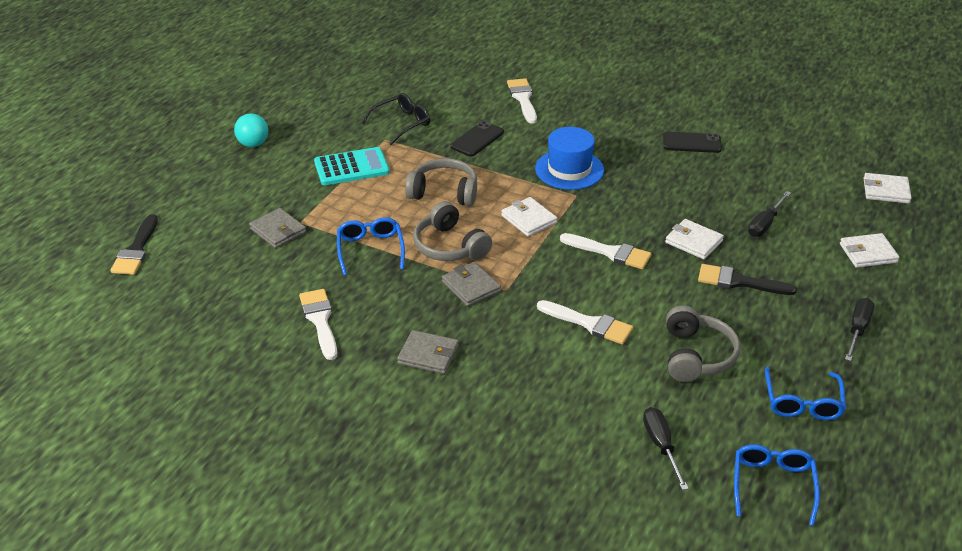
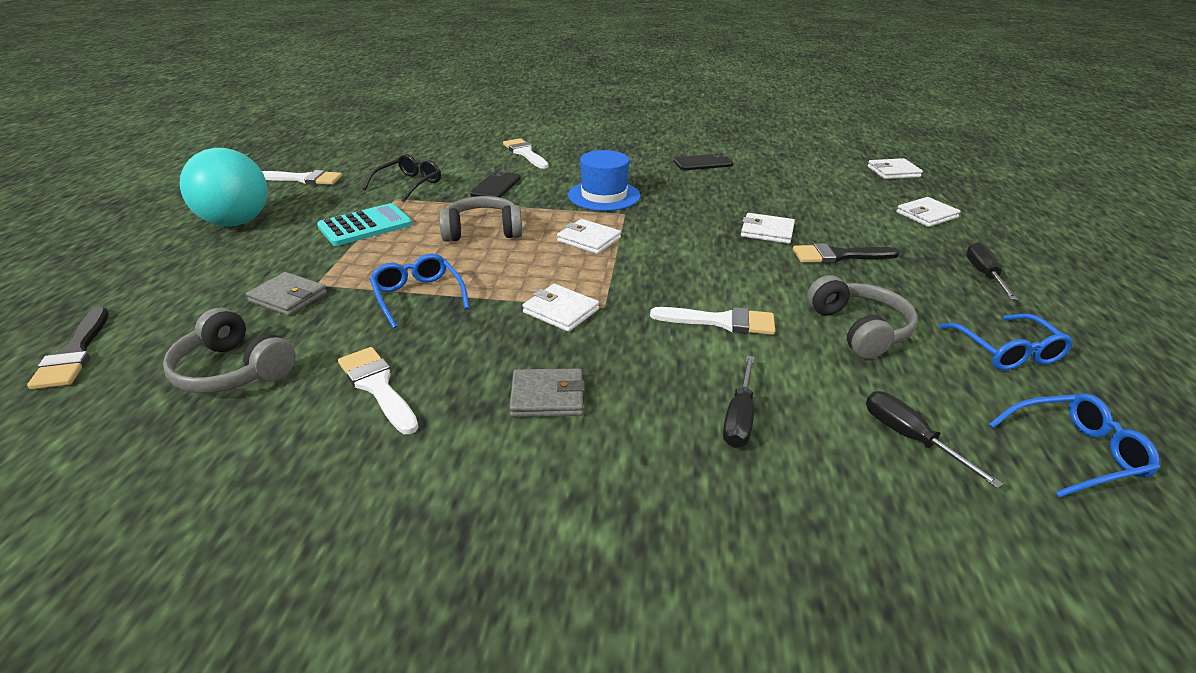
camera: 20 degrees left, 5 degrees down
turquoise ball [234,113,268,147] -> turquoise ball [180,148,268,226], size x1.88
grey headphones [413,201,492,261] -> grey headphones moved to [163,308,296,393]
grey wallet [442,262,501,306] -> white wallet [522,284,599,332]
white brush [560,233,651,269] -> white brush moved to [262,170,342,185]
blue glasses [734,445,820,526] -> blue glasses turned 90 degrees clockwise [988,393,1160,497]
black screwdriver [748,191,791,237] -> black screwdriver moved to [723,355,755,448]

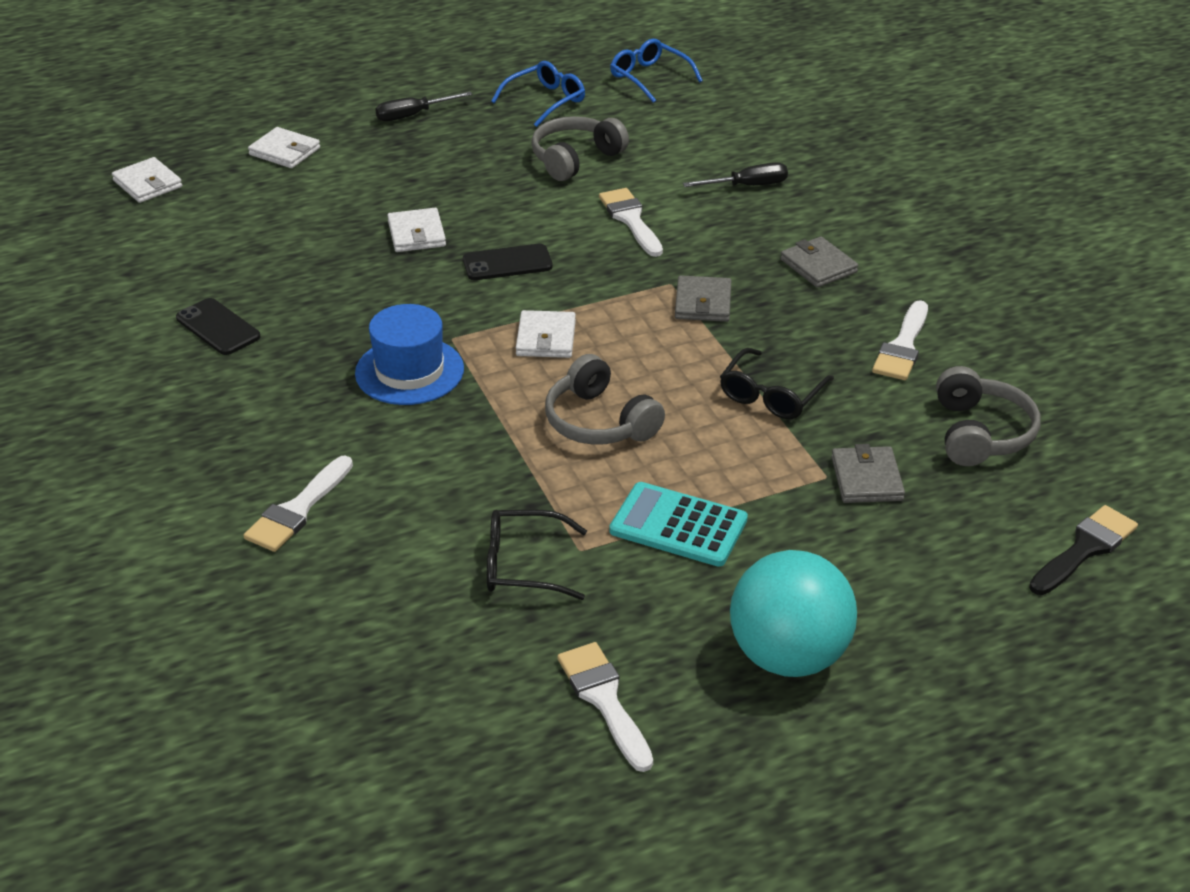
camera: 120 degrees left, 5 degrees up
blue glasses [369,254,469,329] -> black glasses [720,348,834,419]
black phone [470,171,521,198] -> black phone moved to [463,244,553,280]
white wallet [522,284,599,332] -> grey wallet [675,275,732,322]
black brush [793,243,900,263] -> none
black screwdriver [866,391,1003,488] -> none

